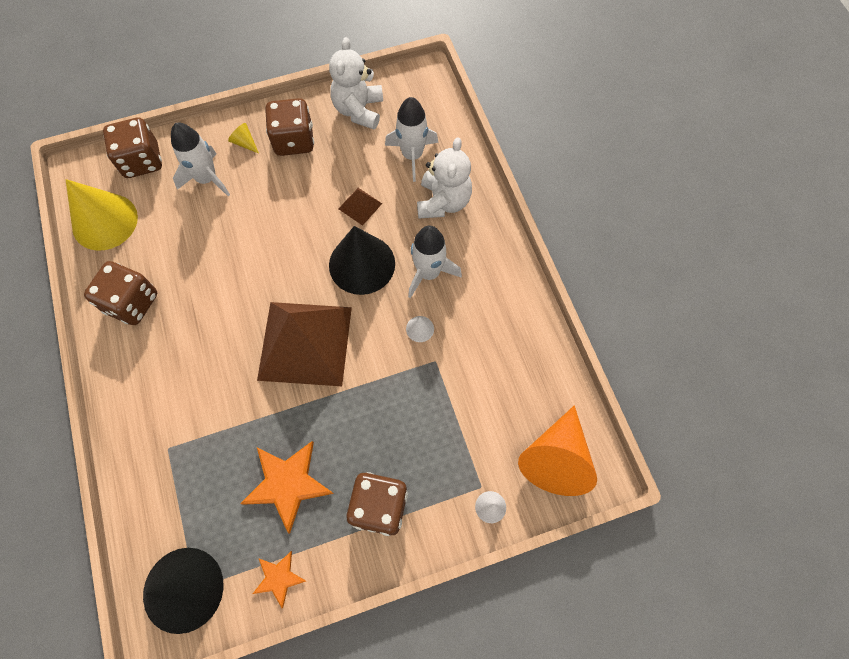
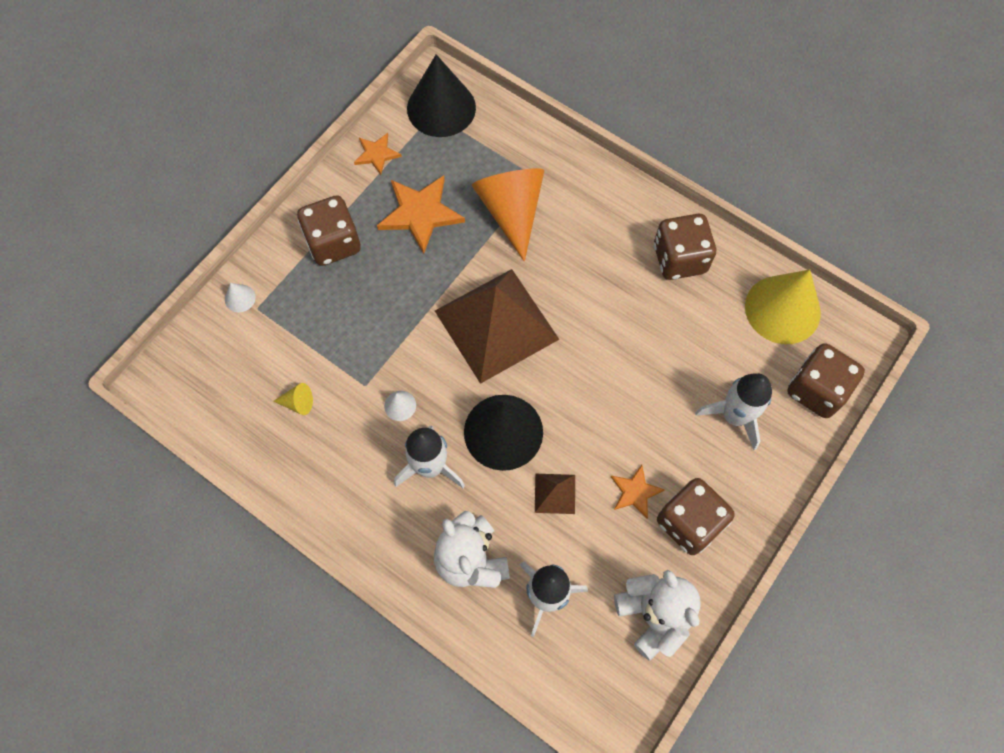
camera: 145 degrees right, 0 degrees up
yellow cone [228,123,259,153] -> yellow cone moved to [274,383,313,415]
orange cone [518,405,597,496] -> orange cone moved to [472,168,544,262]
none -> orange star [611,465,665,518]

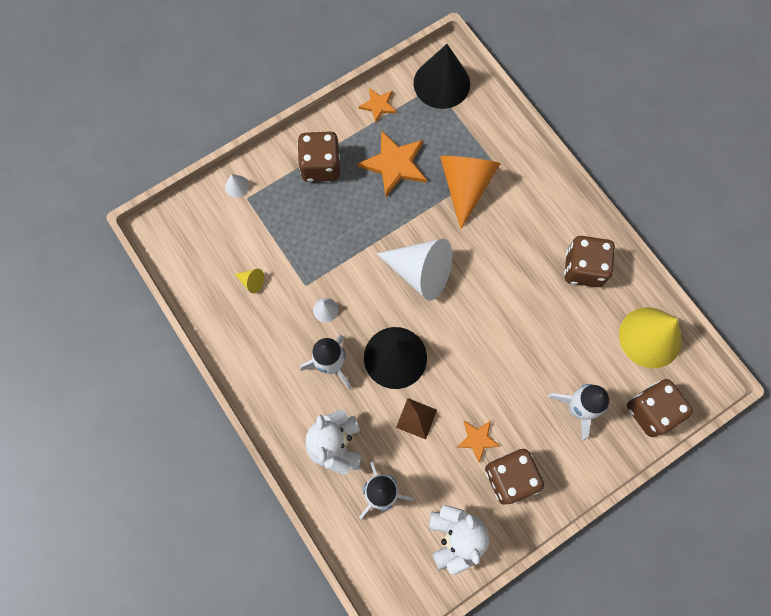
camera: 20 degrees right, 5 degrees up
brown pyramid [435,269,559,384] -> white cone [377,238,452,301]

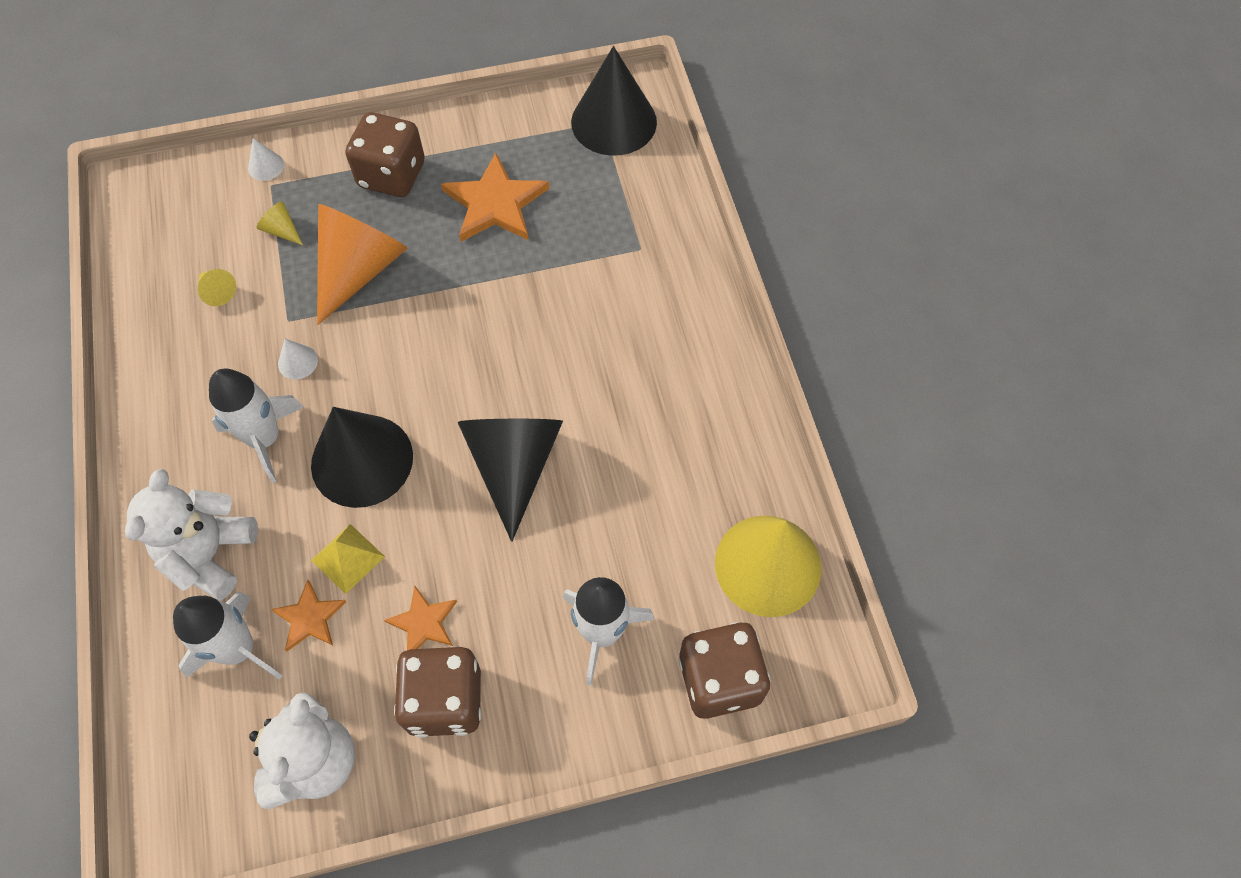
camera: 20 degrees right, 10 degrees down
orange star [359,88,397,123] -> orange star moved to [271,580,346,651]
white cone [377,238,452,301] -> none
brown pyramid [396,398,437,440] -> yellow pyramid [311,524,385,594]
orange cone [440,156,501,229] -> orange cone moved to [317,204,408,325]
brown dice [564,236,615,287] -> none
none -> yellow cone [257,201,303,245]
none -> black cone [458,419,563,542]

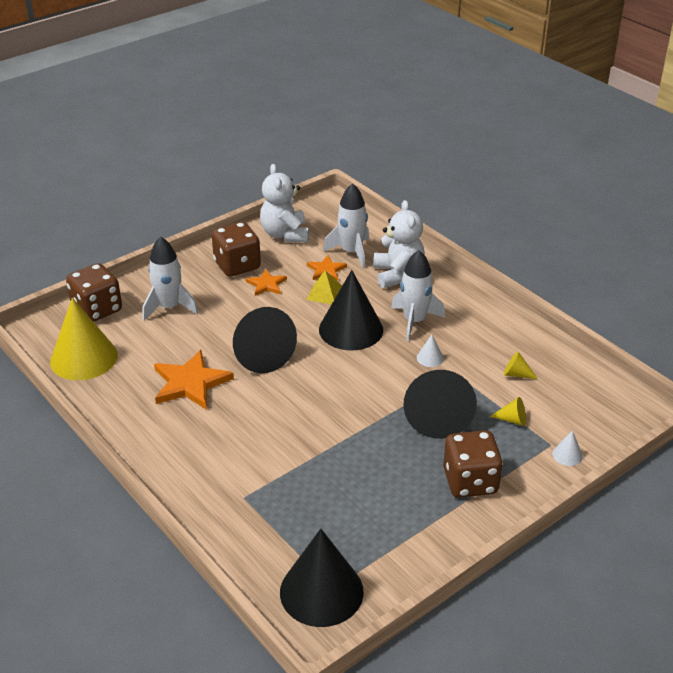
camera: 155 degrees right, 25 degrees down
orange cone [317,204,408,325] -> black cone [404,370,477,439]
orange star [441,153,550,242] -> orange star moved to [154,350,234,410]

